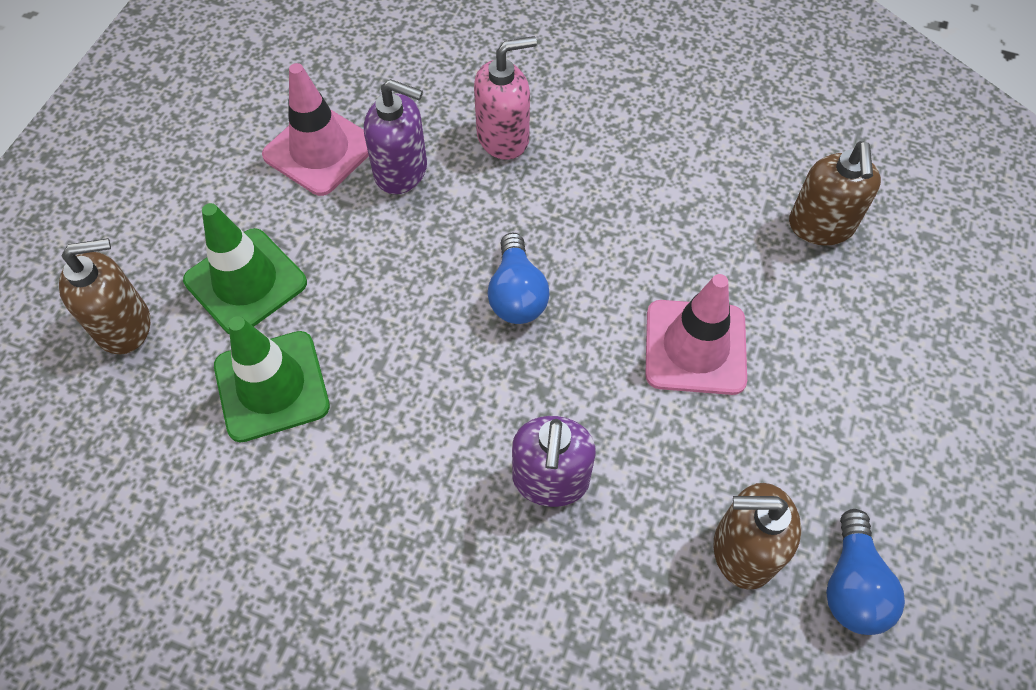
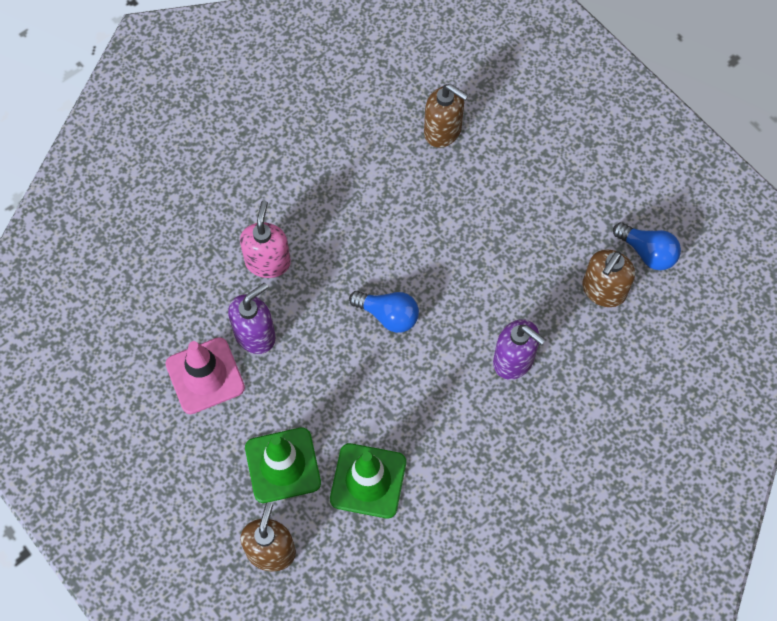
camera: 60 degrees left, 5 degrees up
pink traffic cone [645,274,747,395] -> none

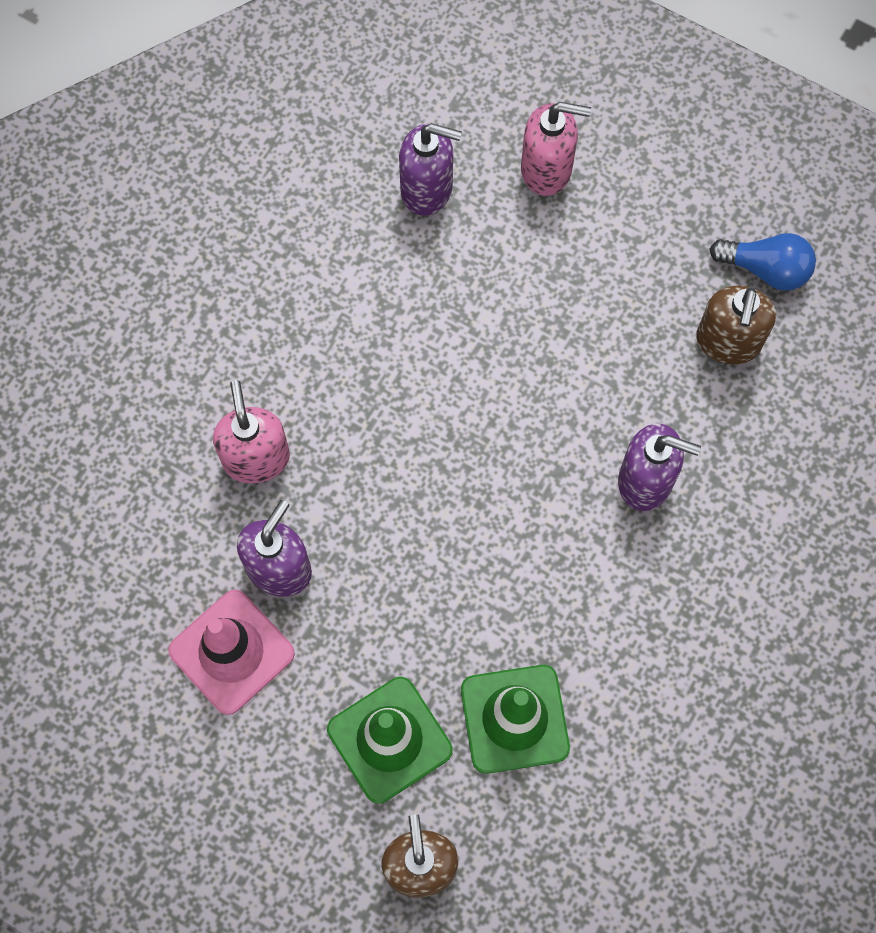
camera: 20 degrees left, 5 degrees up
blue light bulb [349,291,419,333] -> none
brown soap dispenser [424,84,469,148] -> purple soap dispenser [399,123,462,216]
none -> pink soap dispenser [521,102,591,196]

